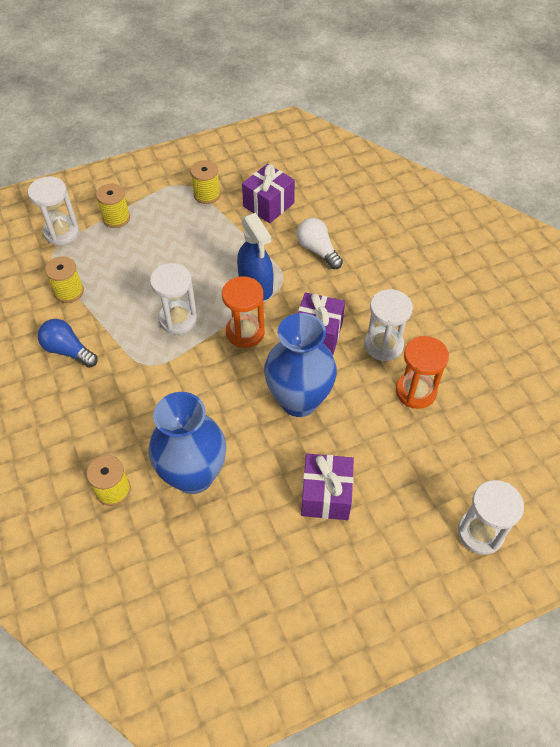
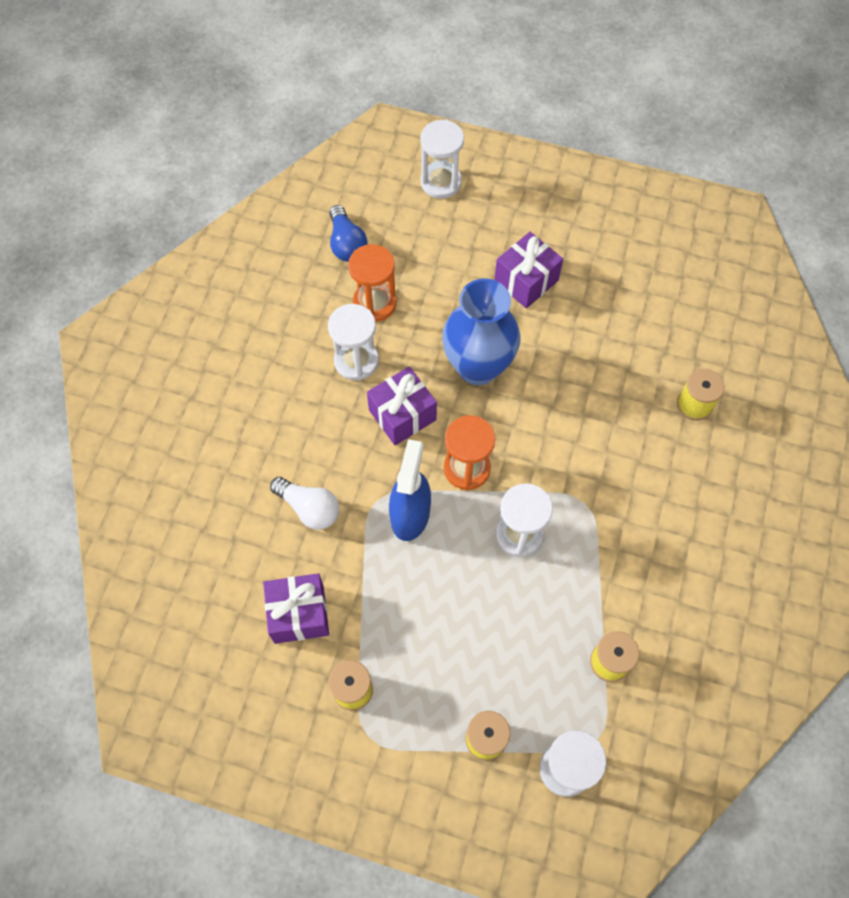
camera: 140 degrees left, 10 degrees up
blue light bulb [38,319,98,368] -> blue light bulb moved to [329,205,367,262]
blue vase [148,392,226,494] -> none
white light bulb [297,218,343,269] -> white light bulb turned 60 degrees counterclockwise [270,477,339,530]

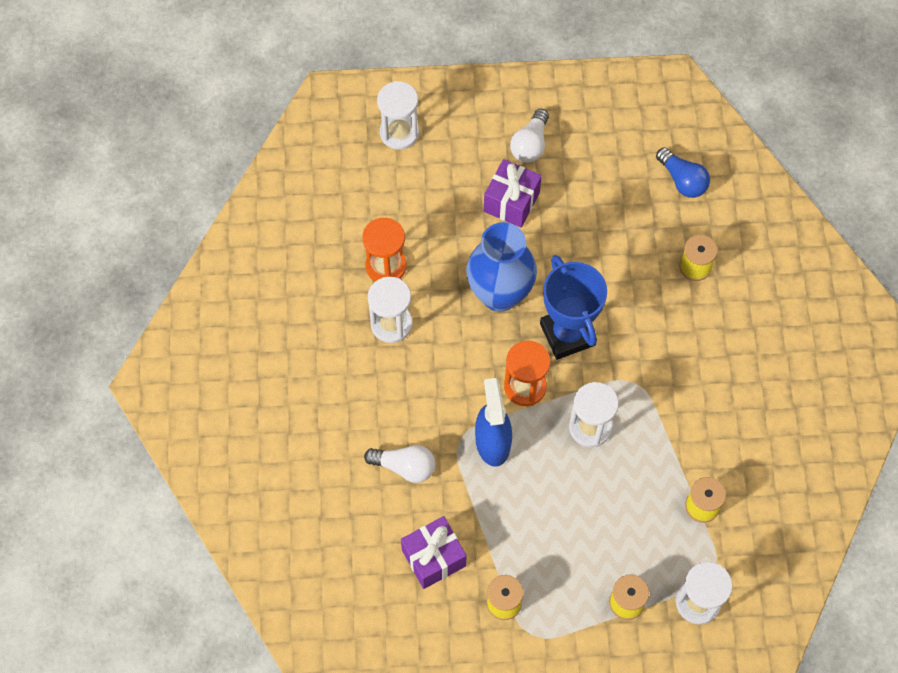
camera: 20 degrees left, 0 degrees up
blue light bulb [329,205,367,262] -> blue light bulb moved to [656,147,710,198]
purple gift [367,366,437,445] -> none
none -> white light bulb [510,109,549,163]
none -> blue trophy [540,255,607,360]

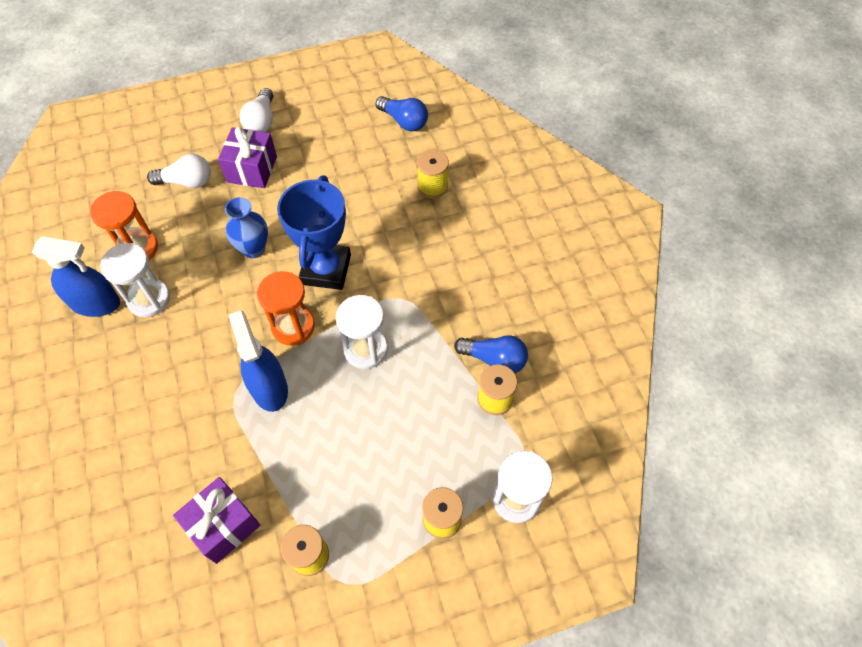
camera: 15 degrees left, 5 degrees down
white light bulb [364,445,435,483] -> white light bulb moved to [147,154,211,188]
white hourglass [377,81,419,150] -> none
blue vase [466,222,537,312] -> blue vase [225,197,268,258], size x0.59
blue trophy [540,255,607,360] -> blue trophy turned 45 degrees clockwise [277,176,351,290]
none -> blue spray bottle [32,236,120,317]
none -> blue light bulb [454,335,528,373]

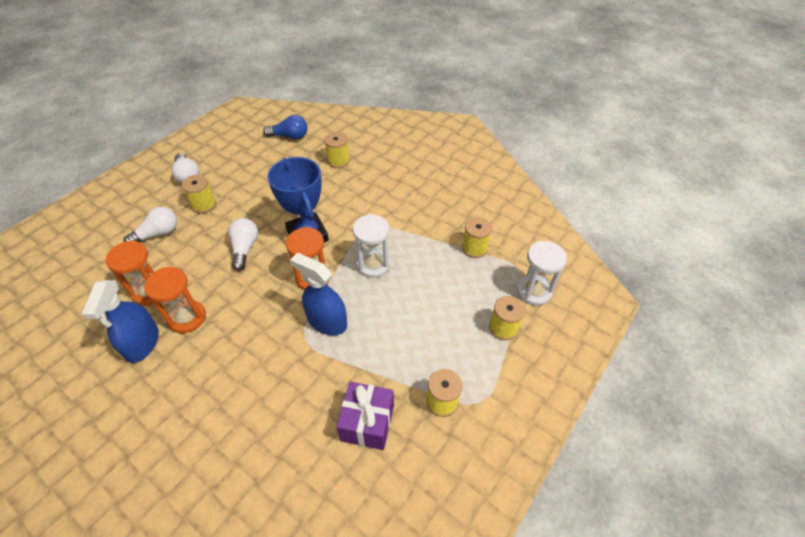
camera: 35 degrees left, 10 degrees down
blue spray bottle [32,236,120,317] -> blue spray bottle turned 120 degrees clockwise [81,280,159,363]
white hourglass [100,243,170,317] -> orange hourglass [144,267,206,333]
purple gift [218,127,277,188] -> yellow spool [182,175,216,213]
blue vase [225,197,268,258] -> white light bulb [228,218,258,271]
blue light bulb [454,335,528,373] -> none

